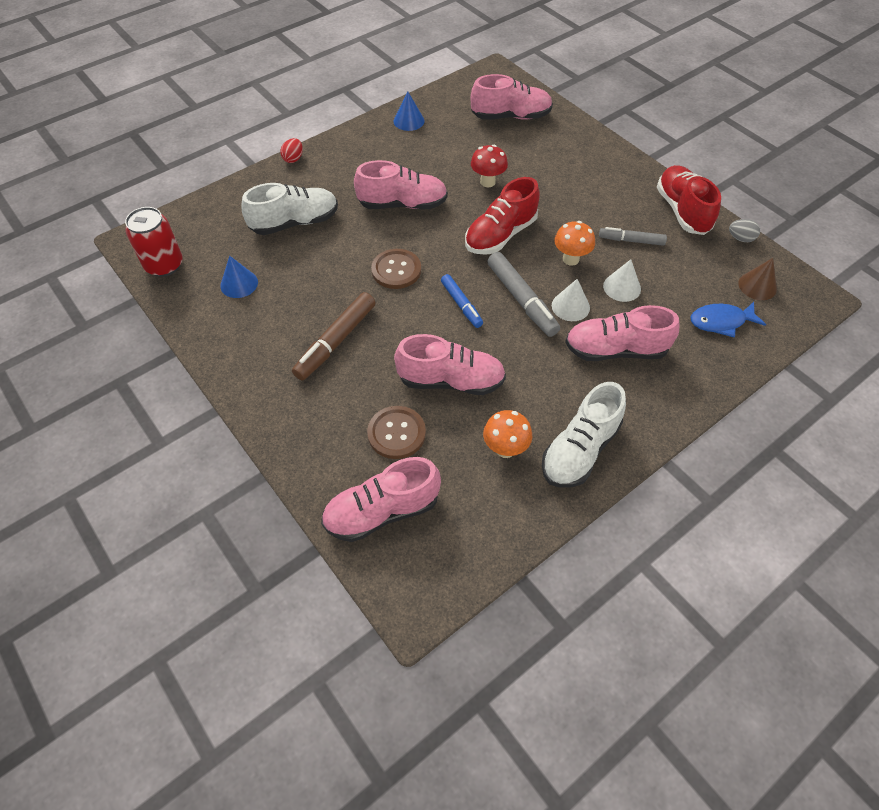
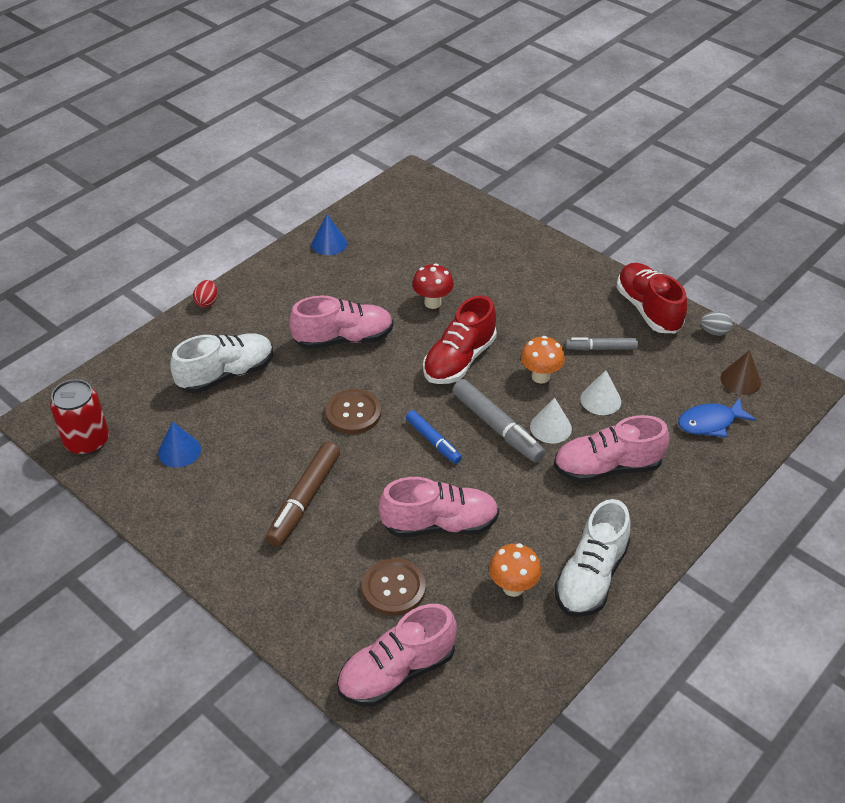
camera: 10 degrees left, 10 degrees down
pink shoe [471,74,553,120] -> none

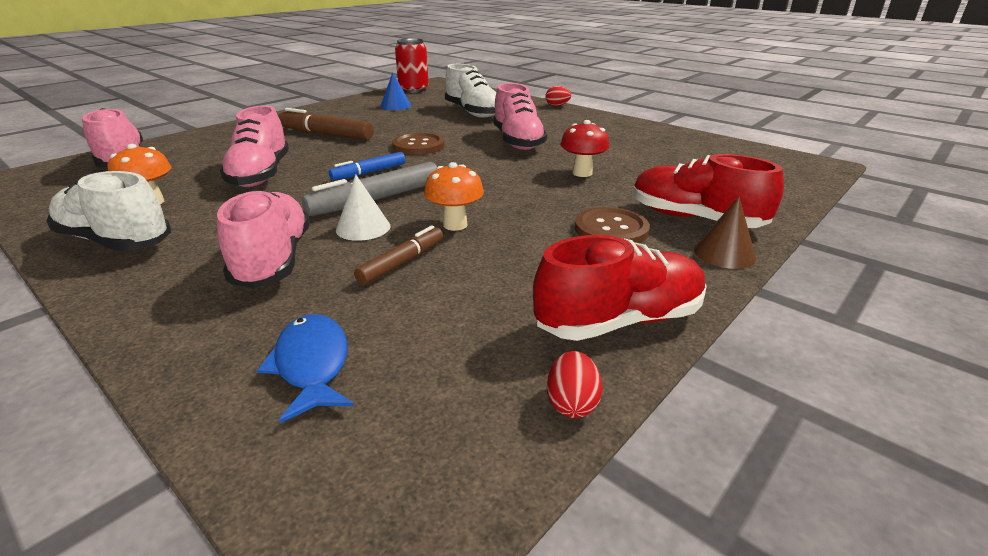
camera: 90 degrees right, 15 degrees down
blue cone [312,214,347,255] -> none
brown button [362,558,426,616] -> brown button moved to [575,207,650,243]
red shoe [423,295,497,384] -> red shoe moved to [633,154,784,228]
grey marker [565,338,638,351] -> none
white cone [581,370,621,415] -> brown marker [354,225,443,285]
grey egg [700,312,733,336] -> red egg [547,351,603,418]
brown cone [720,350,761,395] -> brown cone moved to [694,197,756,269]

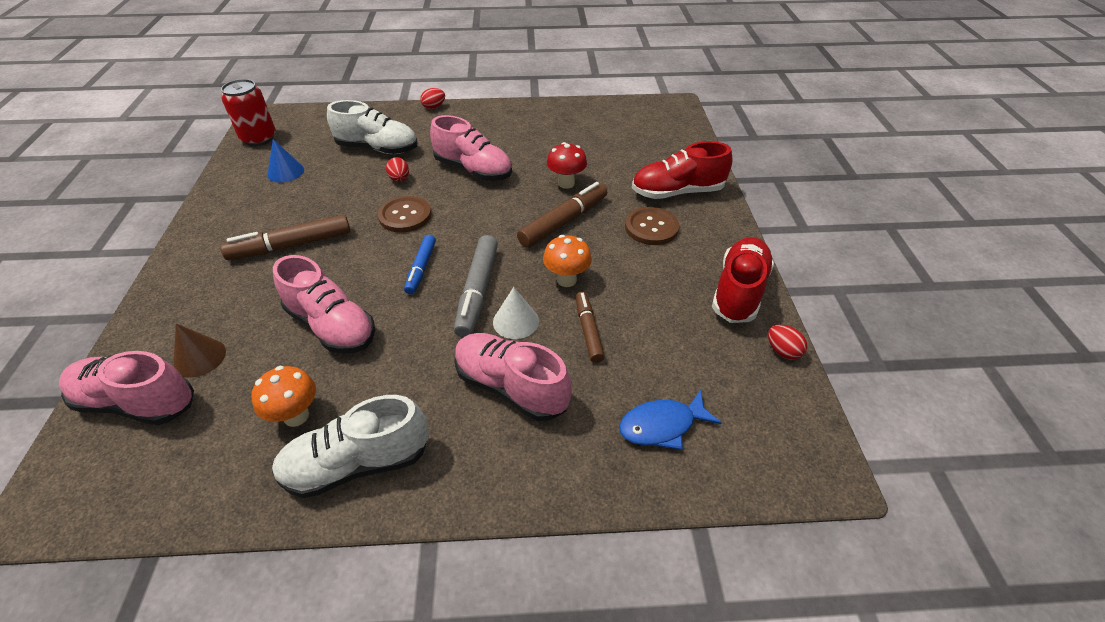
camera: 45 degrees left, 15 degrees up
blue fish [257,314,354,423] -> blue fish turned 45 degrees counterclockwise [619,390,721,450]
brown cone [694,197,756,269] -> brown cone moved to [173,324,226,378]
none -> red egg [386,157,409,182]
none -> brown marker [517,182,607,248]

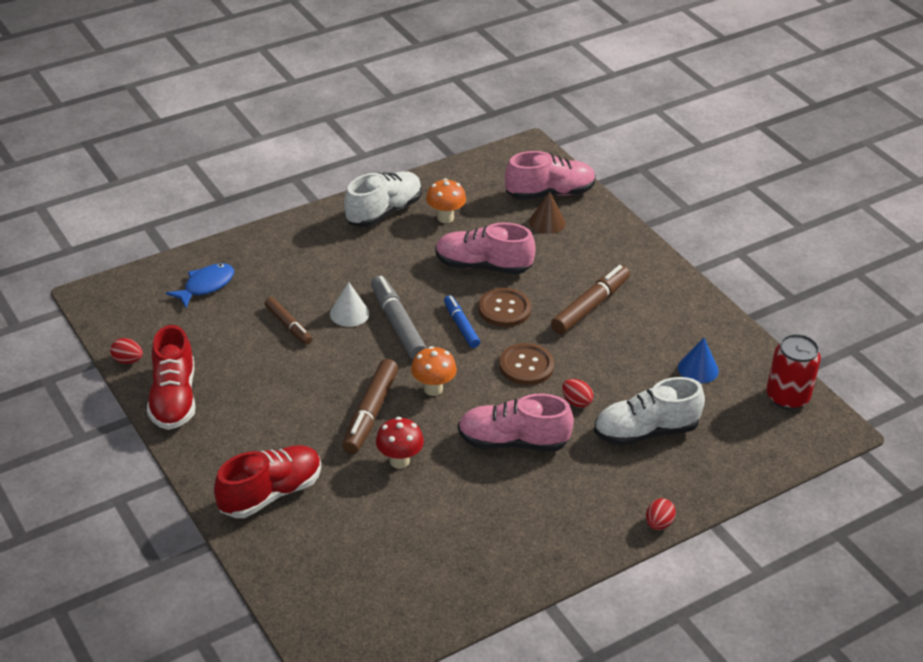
camera: 150 degrees right, 5 degrees down
pink shoe [455,333,572,421] -> none
orange mushroom [543,235,592,287] -> orange mushroom moved to [411,346,457,396]
brown button [625,207,679,245] -> brown button moved to [478,288,531,327]

